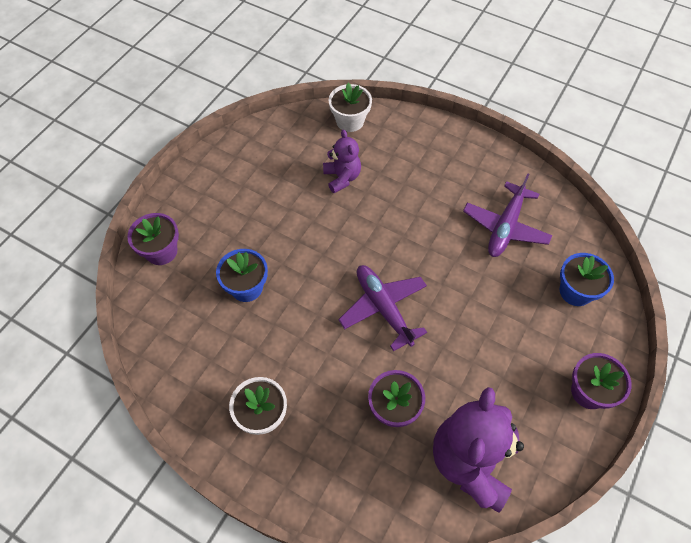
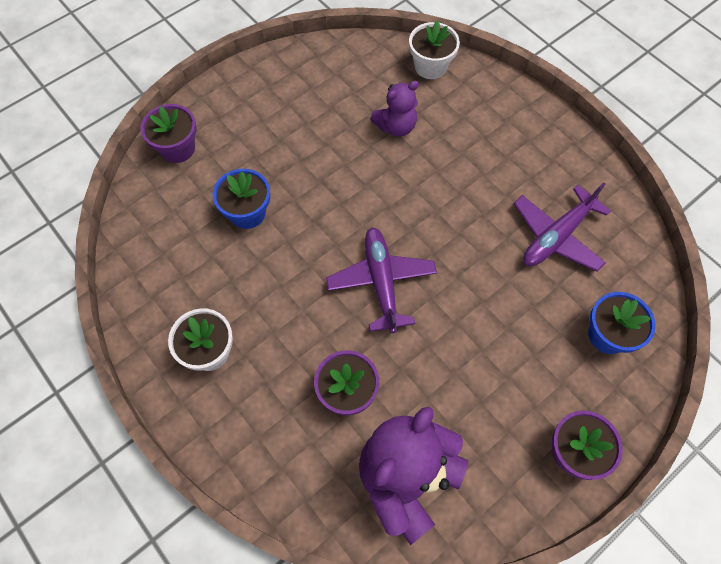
camera: 20 degrees right, 5 degrees up
purple teddy bear [323,130,361,193] -> purple teddy bear turned 60 degrees clockwise [370,81,419,137]

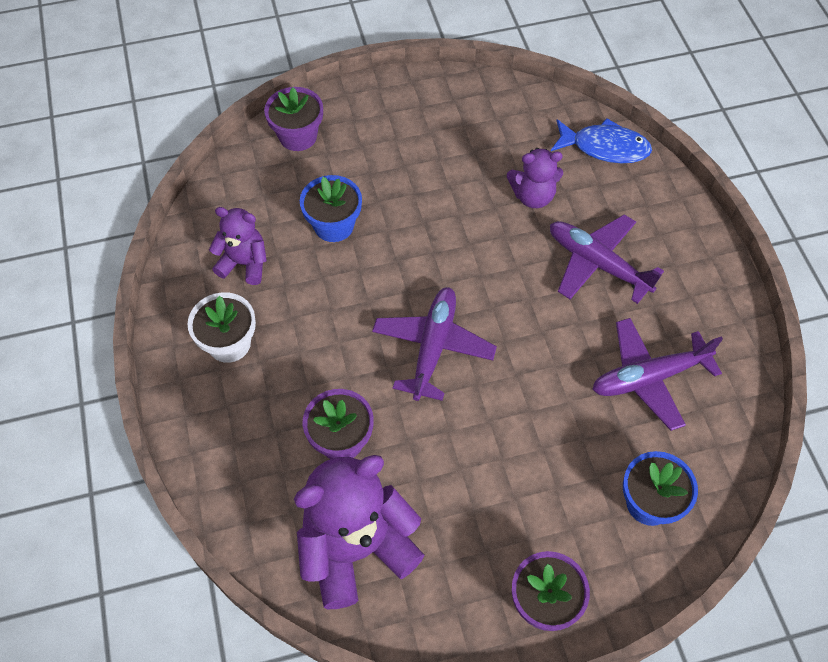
camera: 25 degrees right, 5 degrees down
white flower pot [409,20,460,79] -> blue fish [551,118,652,163]
none -> purple teddy bear [209,207,267,285]
none -> purple plane [550,214,664,304]

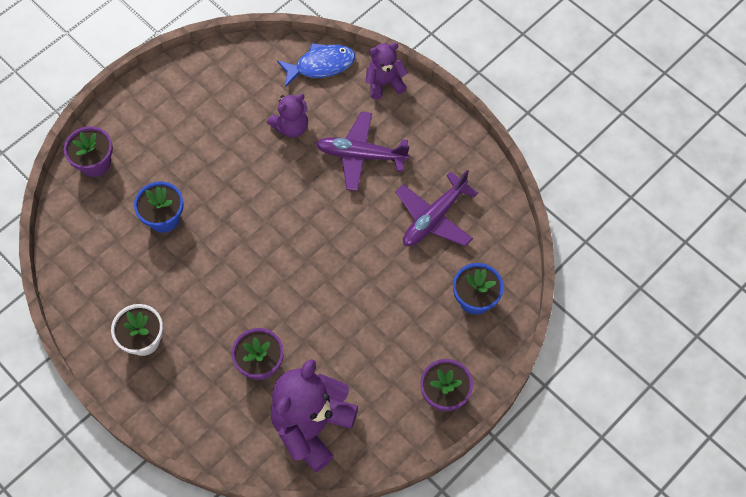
camera: 30 degrees left, 5 degrees up
purple teddy bear [209,207,267,285] -> purple teddy bear moved to [366,43,408,99]
purple plane [372,287,497,401] -> none

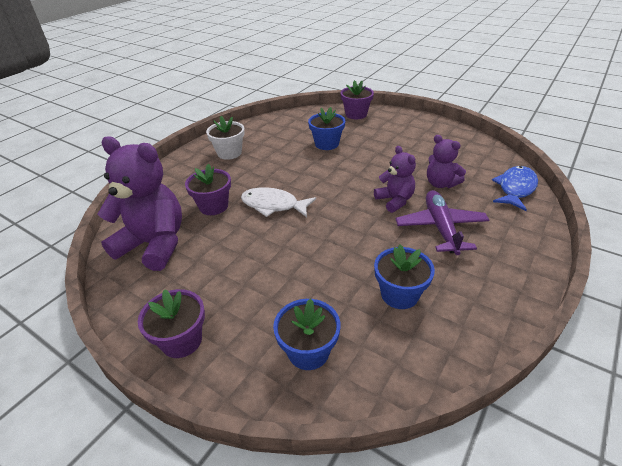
camera: 80 degrees right, 25 degrees down
blue fish [277,43,355,87] -> blue fish turned 120 degrees counterclockwise [492,166,538,211]
purple teddy bear [366,43,408,99] -> purple teddy bear moved to [374,146,416,213]
purple plane [395,170,478,247] -> blue flower pot [374,245,435,309]
none -> white fish [241,187,316,217]

